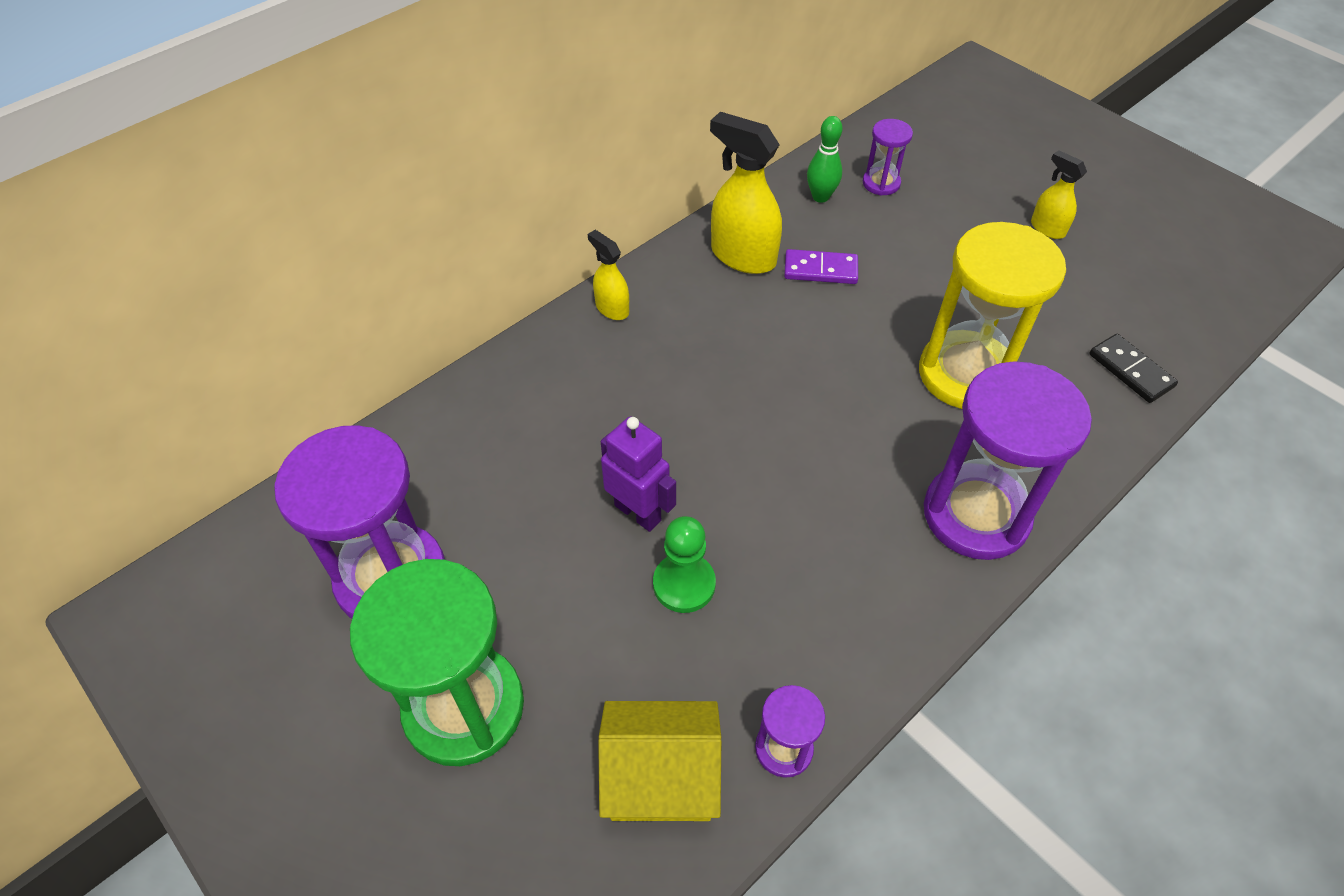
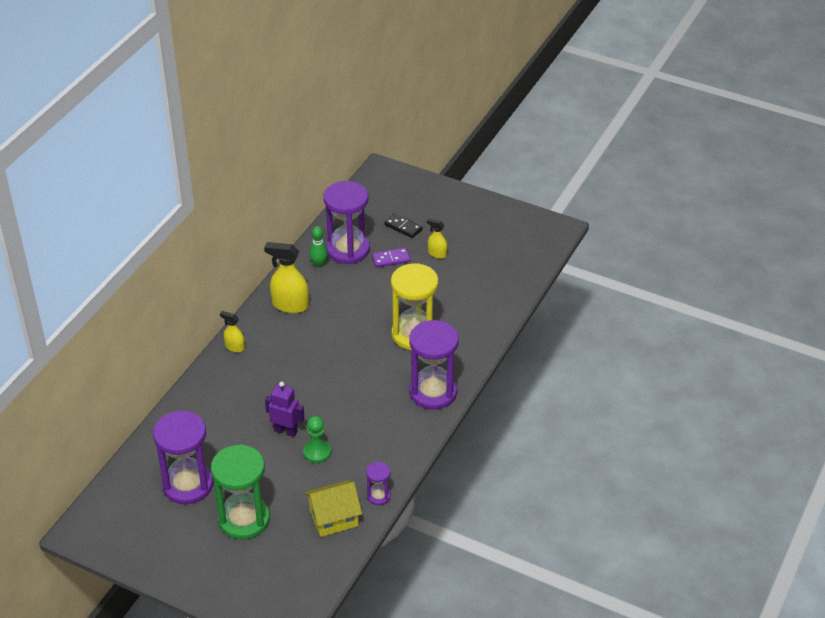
camera: 20 degrees left, 10 degrees down
purple domino [784,249,858,284] -> purple domino moved to [372,248,411,268]
purple hourglass [863,119,913,196] -> purple hourglass [324,181,370,264], size x2.13
black domino [1089,334,1178,403] -> black domino moved to [384,213,423,238]

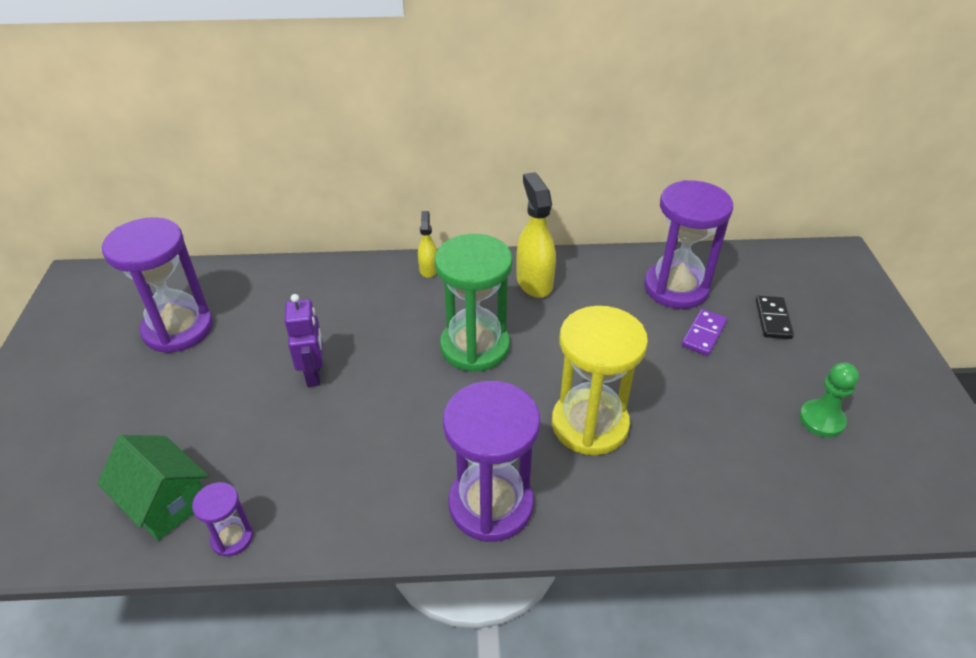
camera: 60 degrees right, 0 degrees up
green hourglass [211,445,270,540] -> green hourglass moved to [435,234,513,372]
green pawn [303,416,331,463] -> green pawn moved to [799,362,859,437]
yellow house [305,480,362,537] -> green house [97,435,209,541]
green bowling pin [309,226,328,268] -> none
purple domino [372,248,411,268] -> purple domino turned 75 degrees clockwise [681,309,727,356]
yellow spray bottle [427,218,447,259] -> none

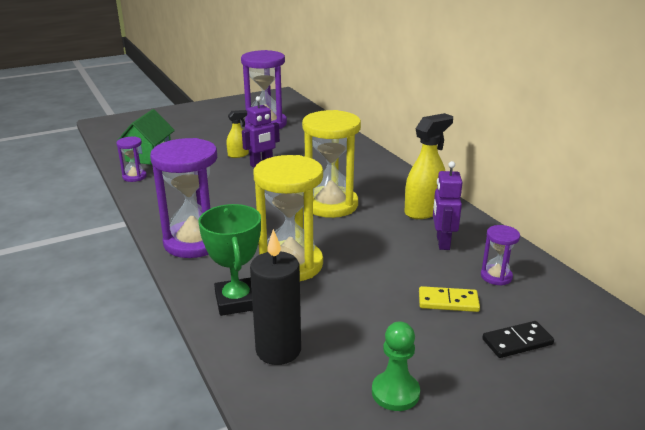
camera: 65 degrees right, 15 degrees down
yellow spray bottle [418,211,437,278] -> yellow spray bottle moved to [226,110,249,158]
green hourglass [435,234,513,372] -> yellow hourglass [302,110,361,218]
purple hourglass [644,180,733,309] -> purple hourglass [481,225,520,286], size x0.47
purple domino [681,309,727,356] -> yellow domino [419,286,480,312]
none -> green trophy [198,204,261,316]
none -> black candle [250,229,301,365]
none -> purple robot [433,161,462,250]

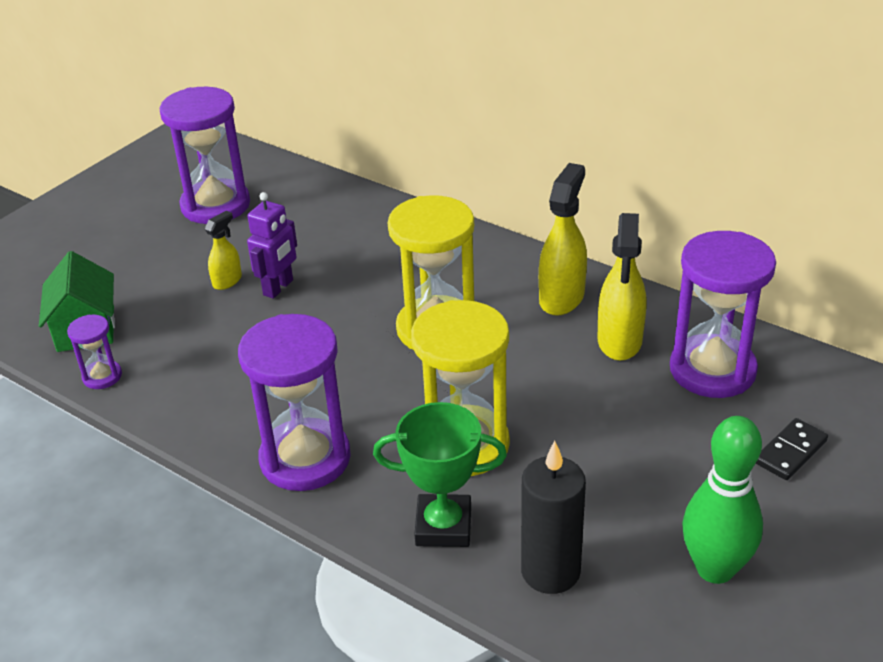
camera: 25 degrees left, 10 degrees up
green trophy [198,204,261,316] -> green trophy turned 45 degrees counterclockwise [373,402,507,547]
green pawn [372,322,420,411] -> green bowling pin [682,416,763,584]
yellow domino [419,286,480,312] -> none
purple robot [433,161,462,250] -> yellow spray bottle [597,213,646,361]
purple hourglass [481,225,520,286] -> purple hourglass [670,231,776,398], size x2.13

